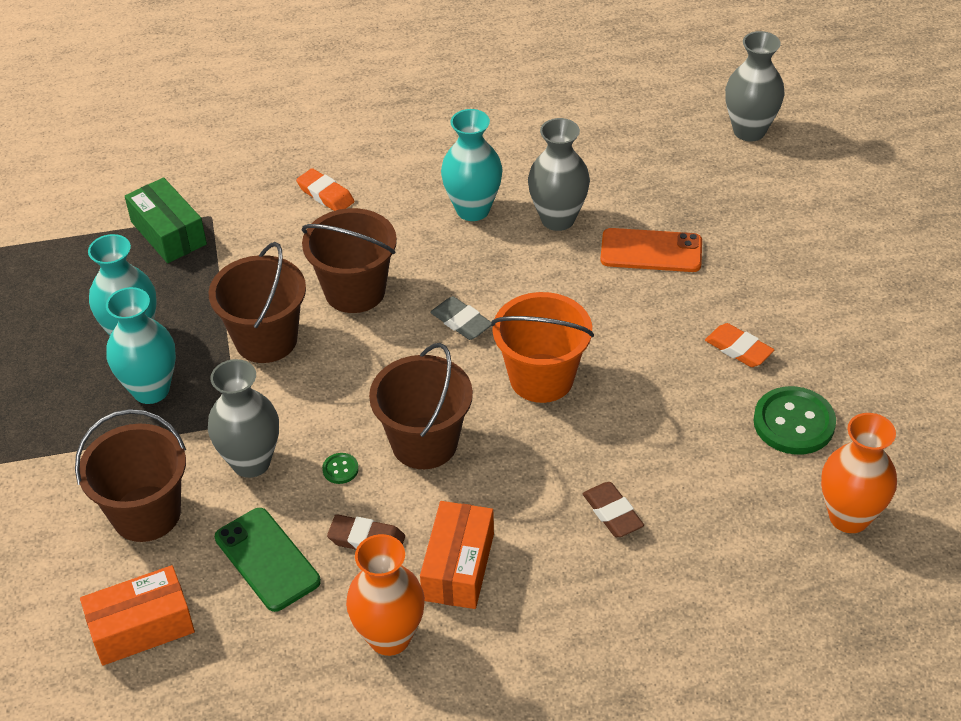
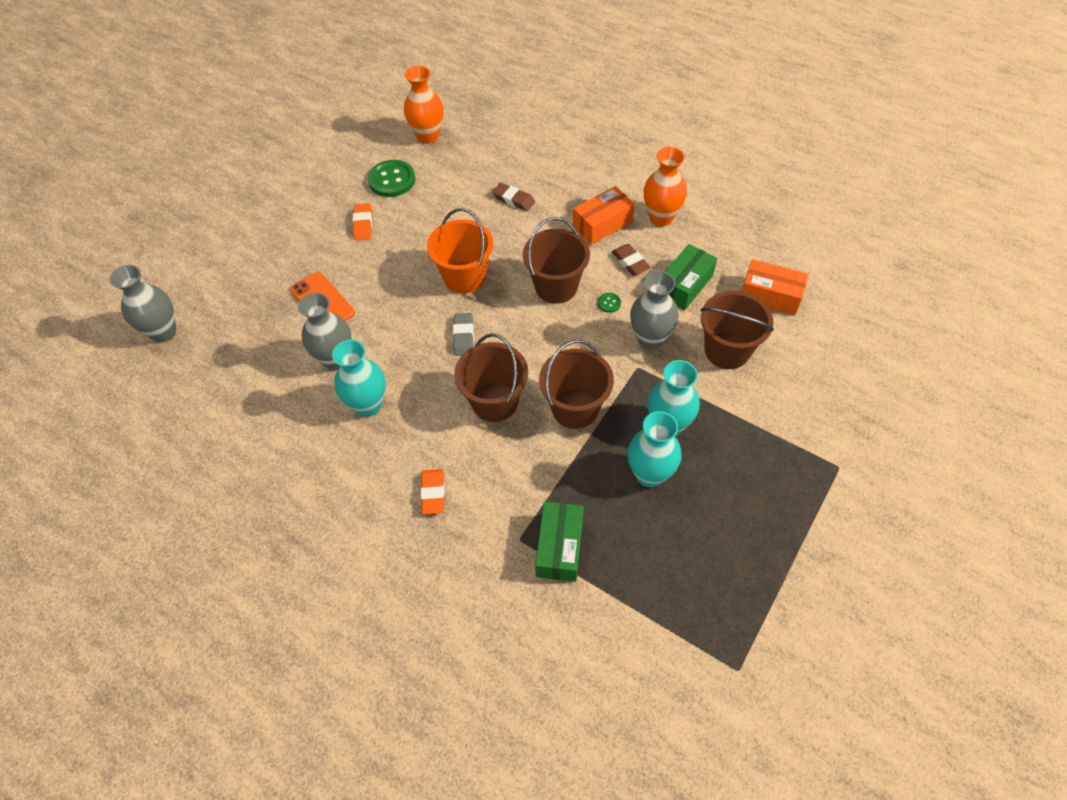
camera: 135 degrees left, 10 degrees up
green phone [215,508,321,612] -> green box [665,244,717,310]
brown eraser [583,482,644,537] -> brown eraser turned 75 degrees counterclockwise [492,183,535,211]

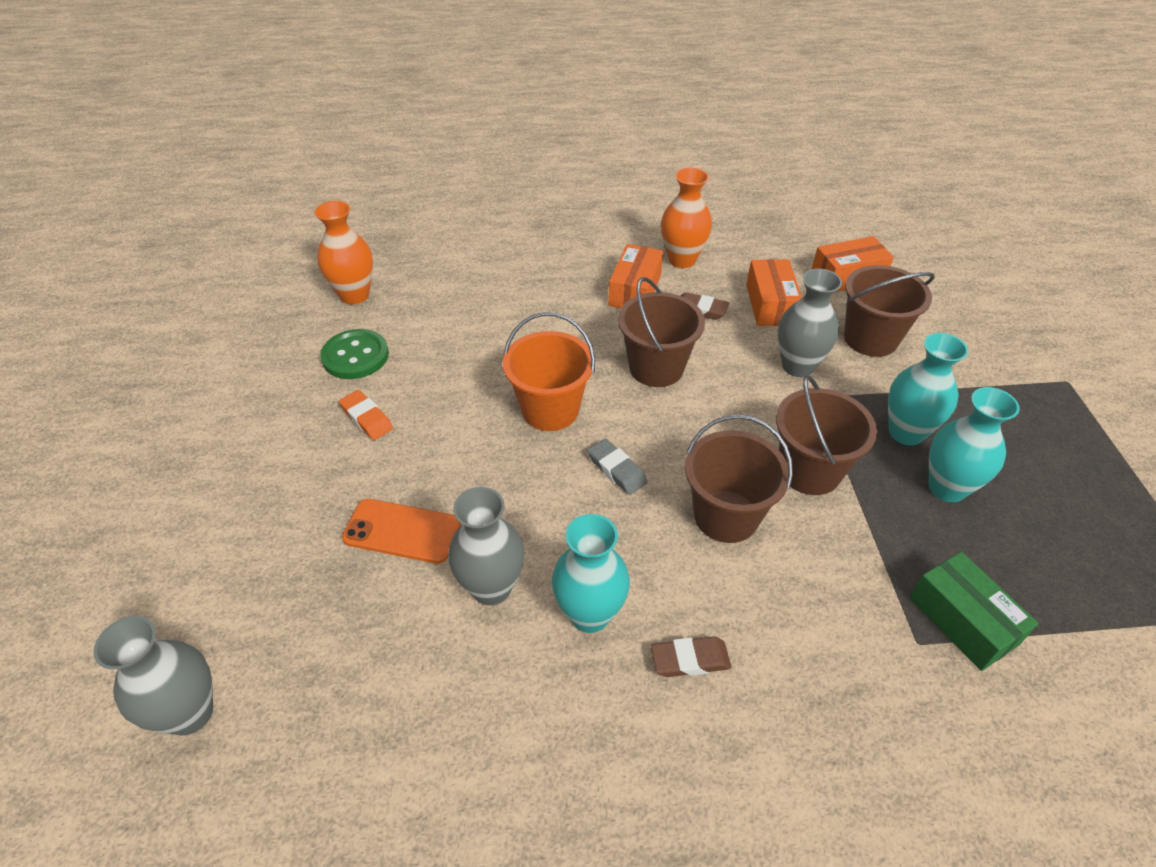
camera: 40 degrees left, 10 degrees down
orange eraser [421,469,445,514] -> none
brown eraser [492,183,535,211] -> brown eraser moved to [651,636,732,677]
green button [598,293,621,313] -> none
green box [665,244,717,310] -> orange box [746,259,802,326]

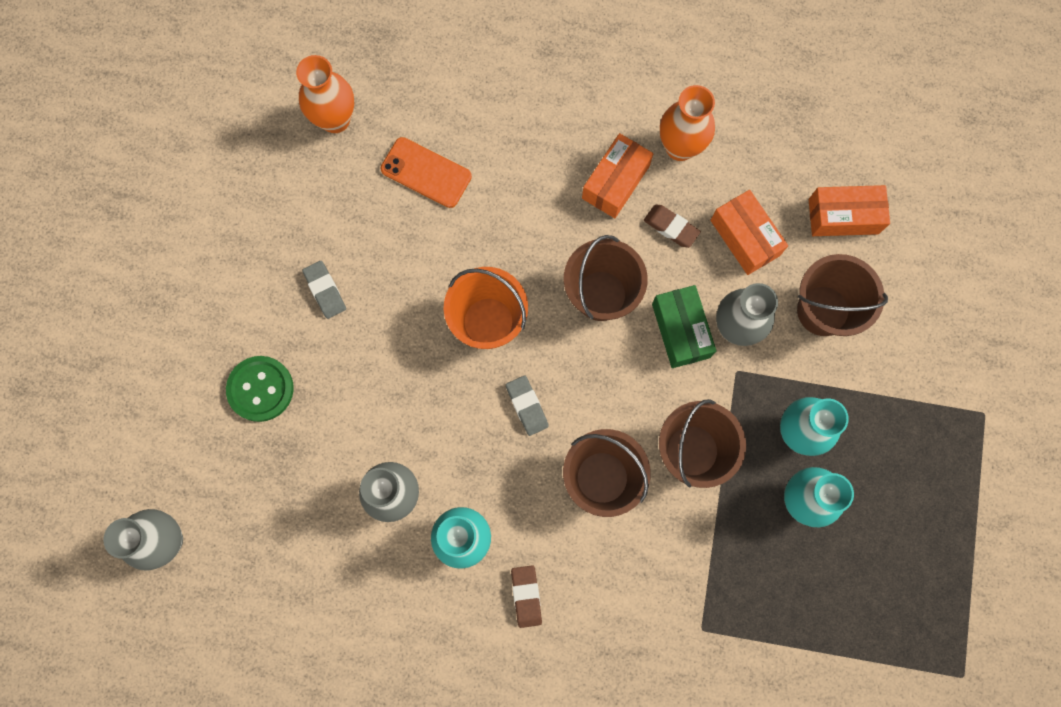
camera: 15 degrees right, 30 degrees up
green button [320,329,389,379] -> green button moved to [226,356,294,422]
orange eraser [339,390,393,440] -> grey eraser [302,261,346,319]
orange phone [342,499,461,564] -> orange phone moved to [380,137,472,208]
brown eraser [651,636,732,677] -> brown eraser turned 75 degrees clockwise [511,565,542,628]
orange box [746,259,802,326] -> orange box turned 45 degrees counterclockwise [710,190,788,275]
green box [909,552,1039,671] -> green box moved to [652,285,717,368]

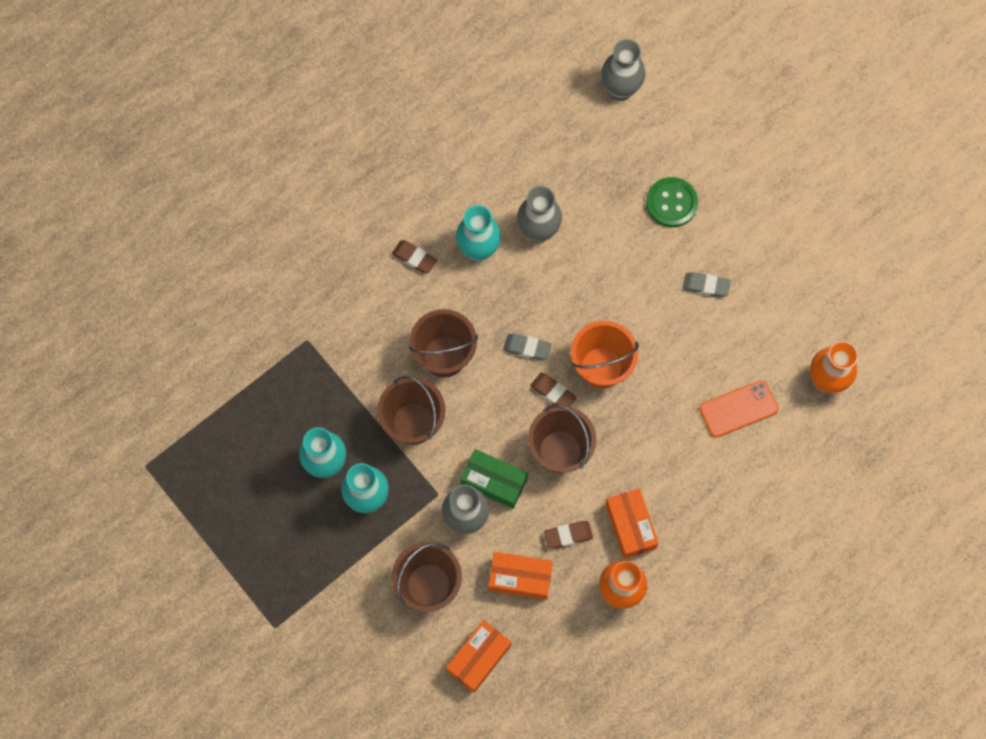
camera: 130 degrees right, 5 degrees down
none -> brown eraser [530,373,577,407]

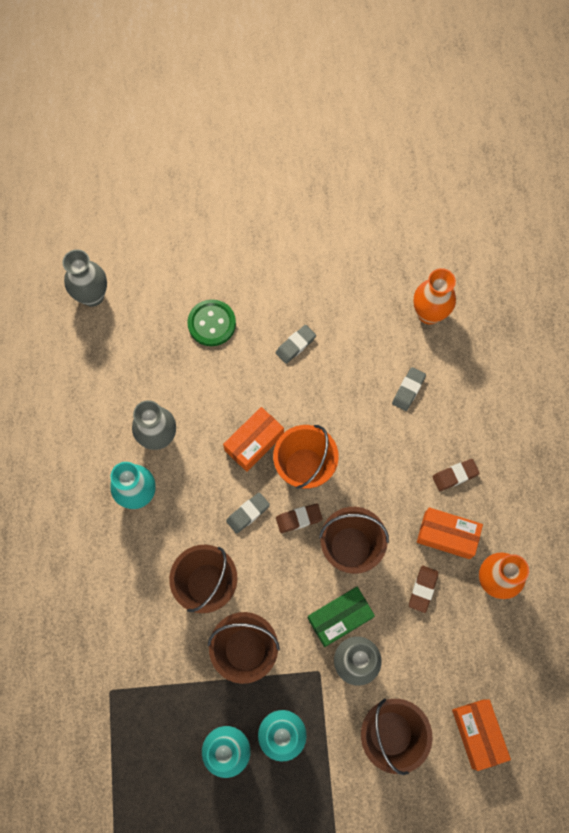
camera: 55 degrees left, 0 degrees up
brown eraser [392,240,437,274] -> brown eraser moved to [433,459,480,491]
orange box [488,552,553,600] -> orange box moved to [223,407,284,472]
orange phone [700,380,778,438] -> grey eraser [392,367,426,411]

